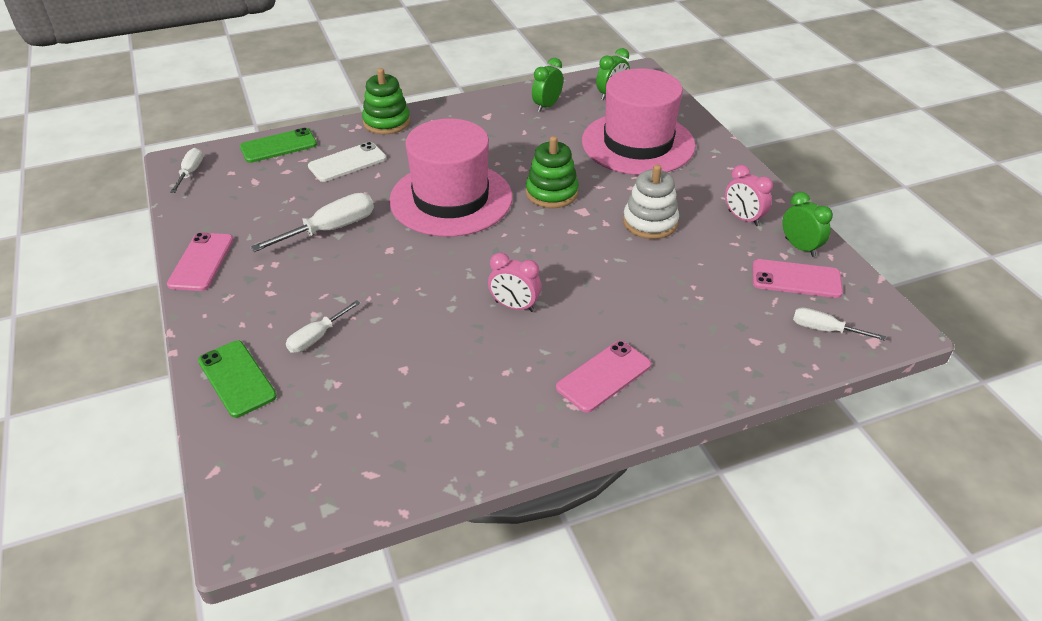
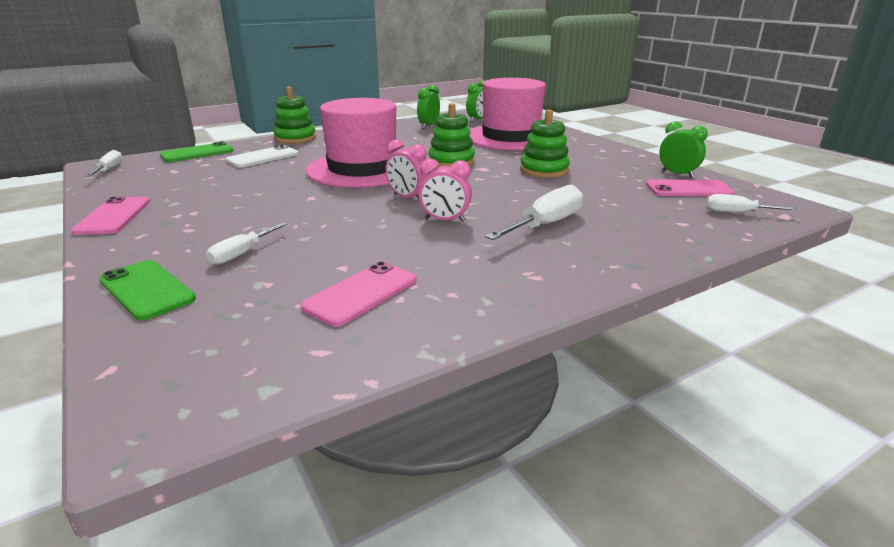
camera: 10 degrees left, 15 degrees down
white screwdriver [251,193,374,252] -> white screwdriver moved to [485,185,583,240]
pink phone [556,341,651,413] -> pink phone moved to [301,261,416,327]
white stacking toy [623,165,679,239] -> green stacking toy [520,109,570,178]
pink clock [725,165,773,226] -> pink clock moved to [386,140,428,199]

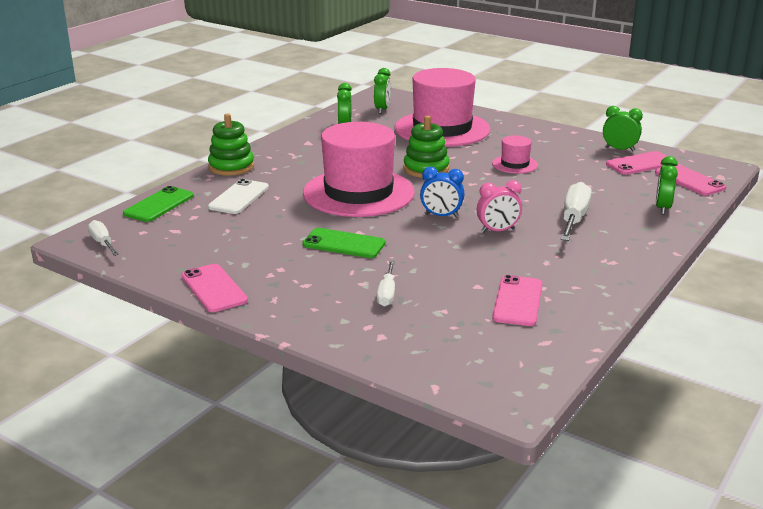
camera: 25 degrees left, 0 degrees up
green phone [99,260,196,320] -> green phone moved to [302,228,386,258]
pink clock [386,140,428,199] -> blue clock [420,167,465,218]
green stacking toy [520,109,570,178] -> pink hat [492,135,538,174]
white screwdriver [706,194,798,212] -> pink phone [655,164,726,196]
none -> green clock [656,156,678,214]

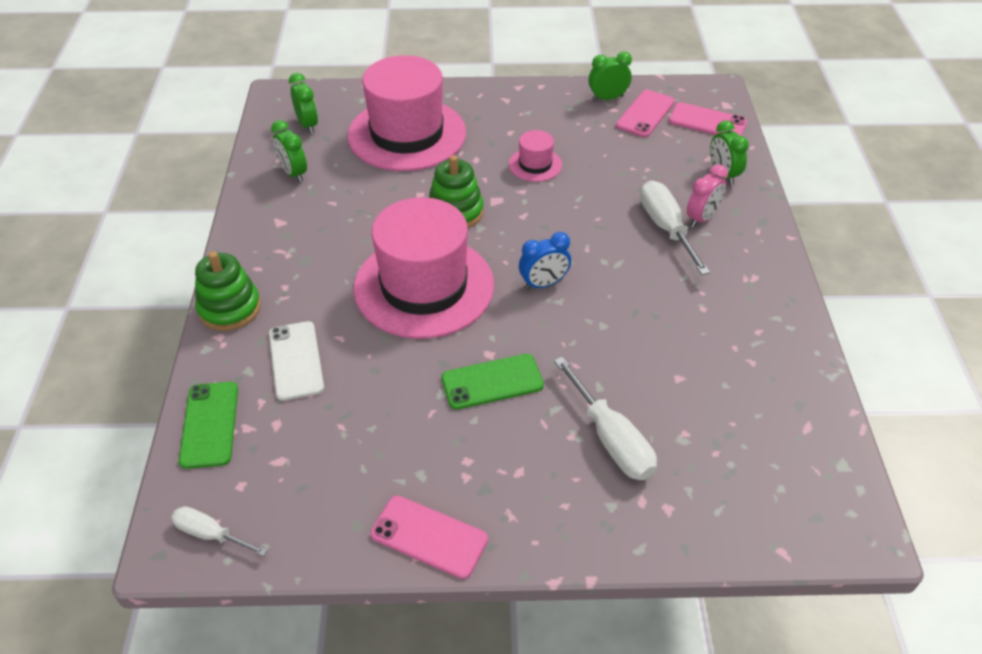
camera: 35 degrees left, 20 degrees up
white screwdriver [377,261,395,307] -> white screwdriver [554,357,657,480], size x1.65
pink clock [477,180,522,233] -> pink clock moved to [687,164,728,228]
pink phone [492,275,542,326] -> none

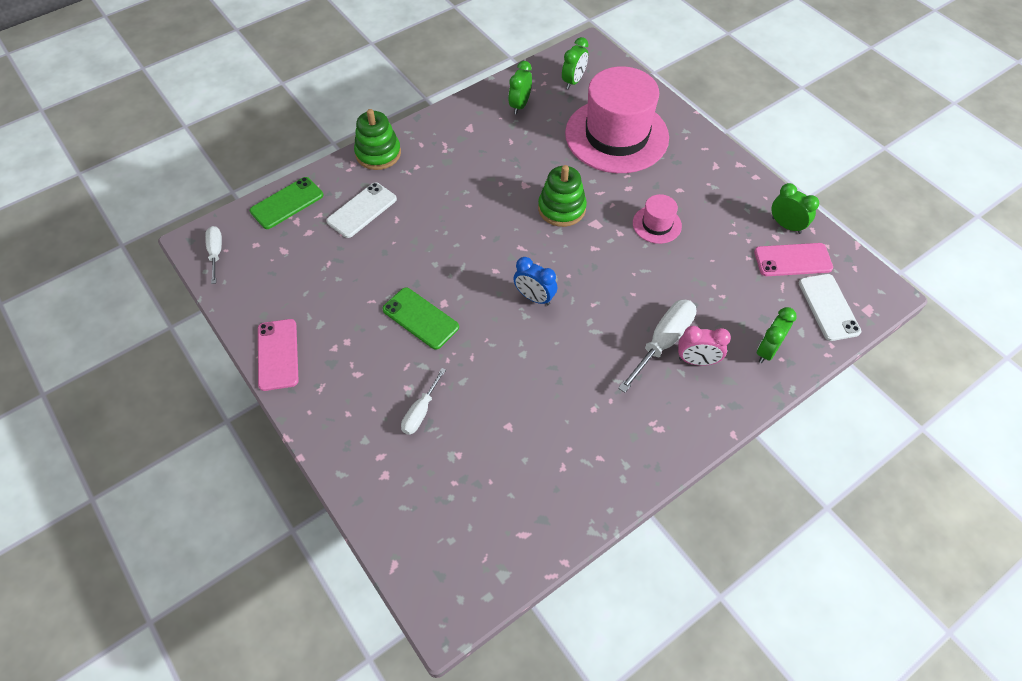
camera: 55 degrees right, 10 degrees up
pink hat [353,197,494,339] -> none
white screwdriver [554,357,657,480] -> white screwdriver [401,368,446,435], size x0.60
pink phone [669,102,747,136] -> white phone [799,274,861,341]

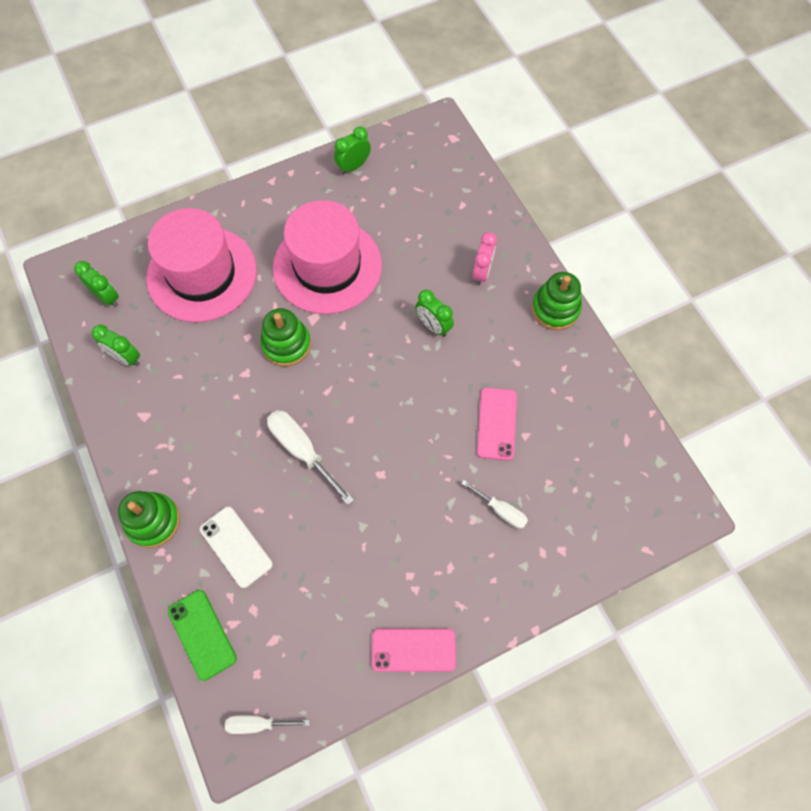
camera: 80 degrees left, 10 degrees up
green phone [382,287,459,350] -> none
blue clock [514,257,557,305] -> none
white screwdriver [618,299,696,393] -> white screwdriver moved to [267,410,354,505]
pink hat [633,194,682,244] -> pink hat [273,200,382,314], size x2.29
pink phone [754,243,833,276] -> pink phone moved to [477,388,517,461]
green clock [757,307,797,363] -> green clock moved to [415,290,454,337]
white phone [799,274,861,341] -> none
none -> green stacking toy [532,272,582,330]

